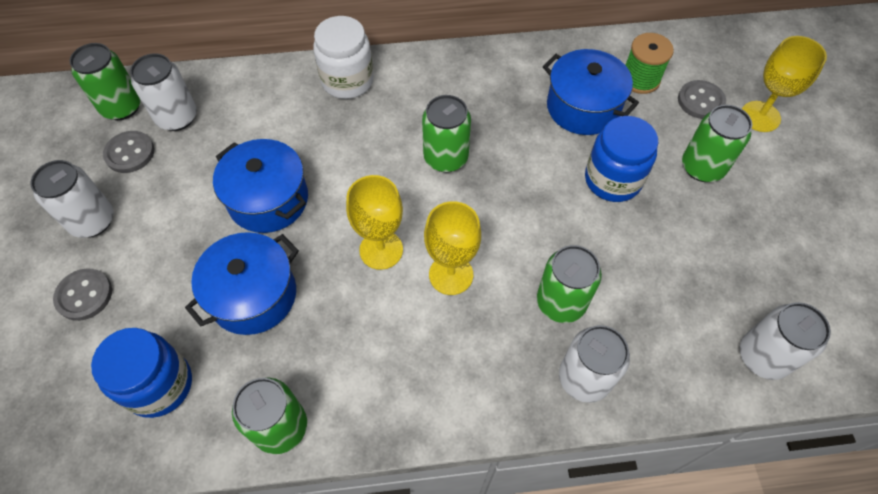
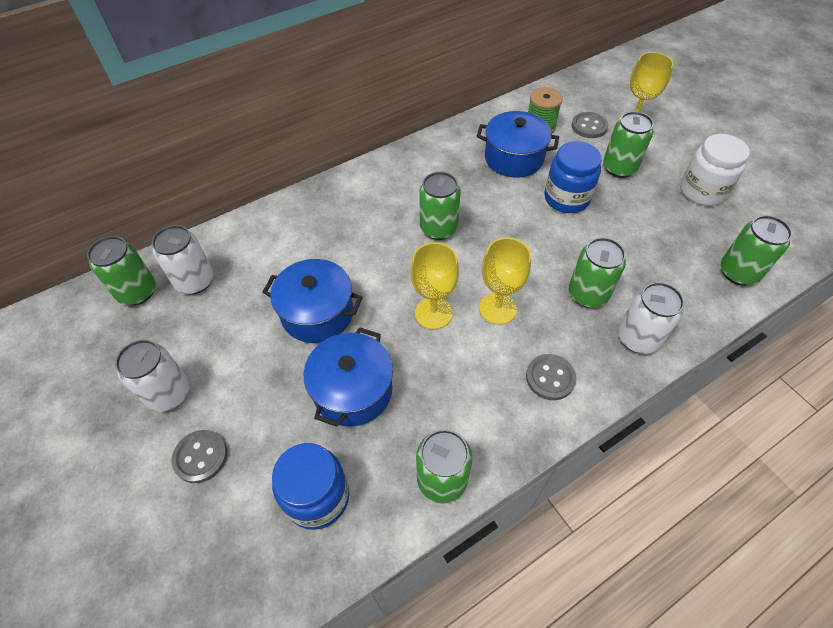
camera: 25 degrees left, 5 degrees down
grey button [103,131,154,173] -> grey button moved to [526,354,576,400]
white jar [313,16,374,99] -> white jar moved to [680,134,750,206]
white can [740,302,831,380] -> green can [721,215,792,285]

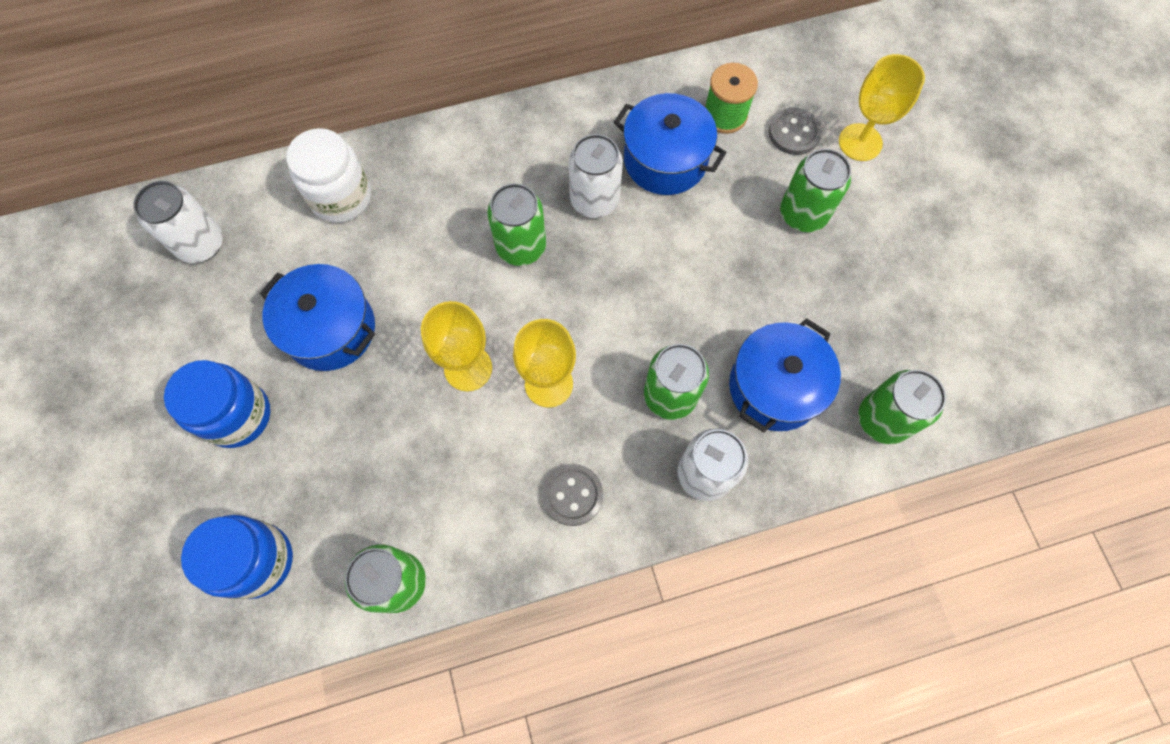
camera: 15 degrees right, 15 degrees up
green can [87,236,156,305] -> none
white can [115,340,190,412] -> white can moved to [569,134,623,218]
grey button [171,430,227,483] -> none
blue pot [304,327,393,427] -> blue pot moved to [729,318,841,433]
blue jar [544,141,602,213] -> blue jar moved to [164,360,271,448]
white jar [680,134,750,206] -> white jar moved to [286,128,371,223]

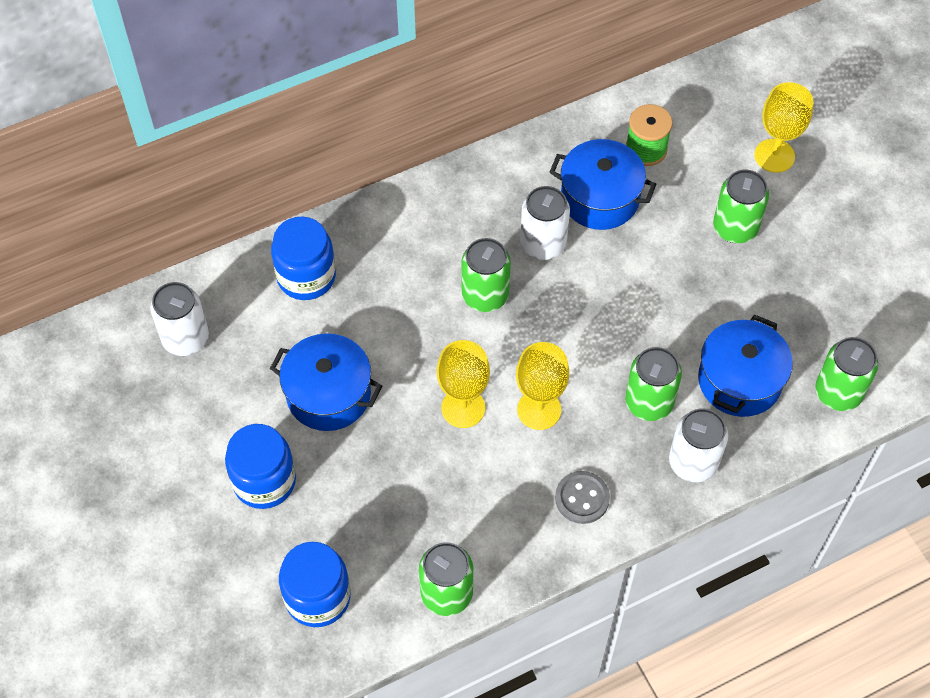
camera: 10 degrees left, 10 degrees down
white jar [286,128,371,223] -> blue jar [271,217,336,300]
grey button [769,107,822,155] -> none

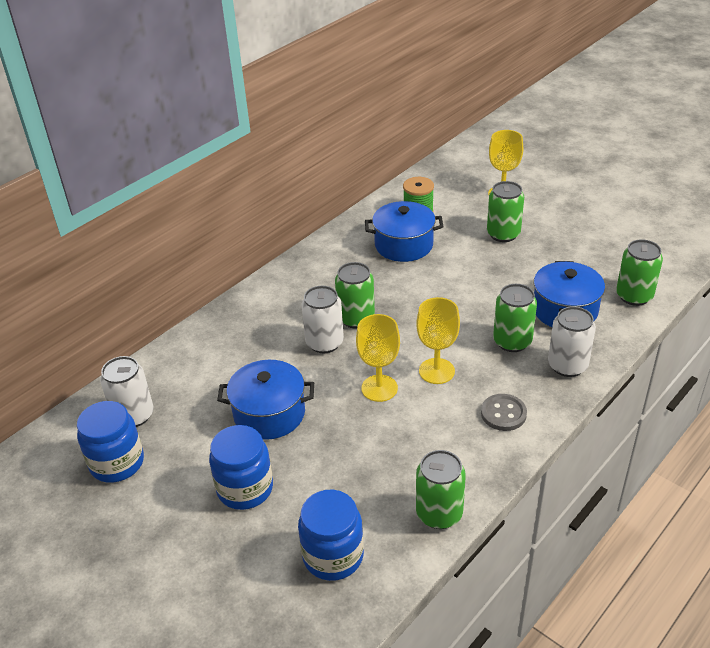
camera: 20 degrees left, 20 degrees down
blue jar [271,217,336,300] -> blue jar moved to [77,401,144,483]
white can [520,186,570,260] -> white can moved to [302,286,344,353]

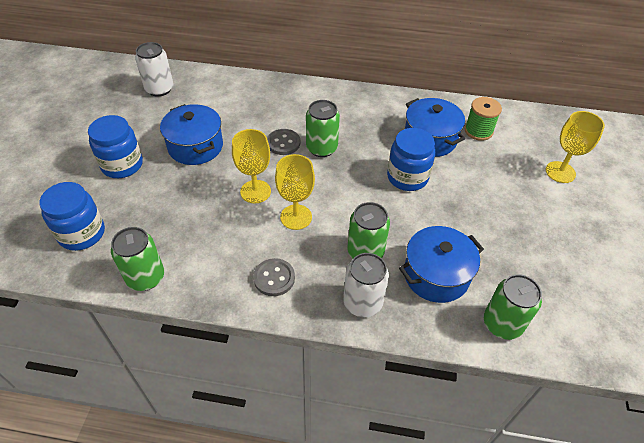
camera: 55 degrees right, 10 degrees up
blue jar [77,401,144,483] -> blue jar moved to [387,128,435,191]
white can [302,286,344,353] -> grey button [267,129,300,155]
green can [487,181,524,242] -> none

